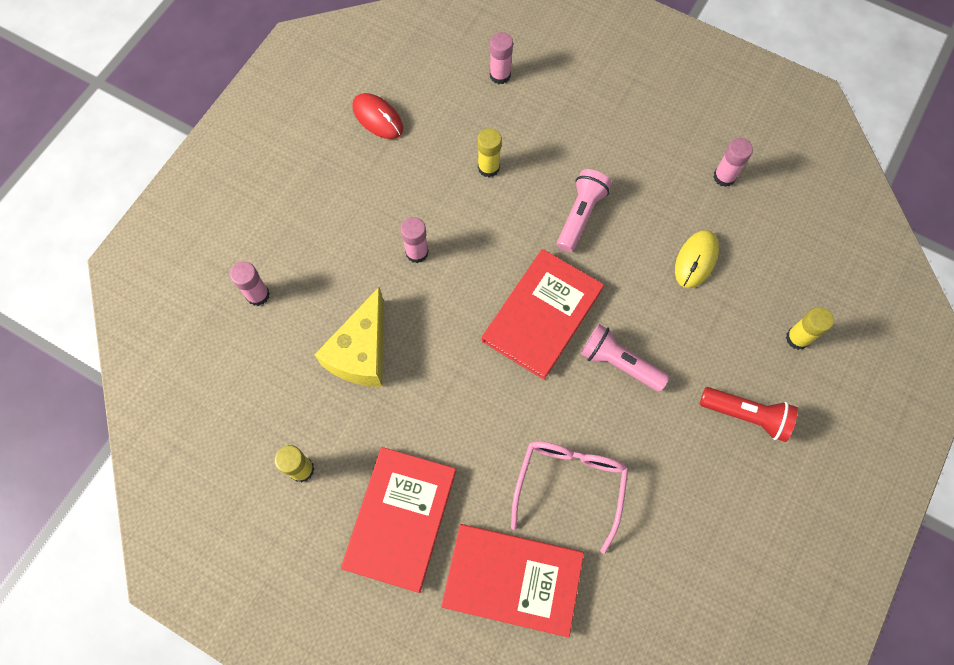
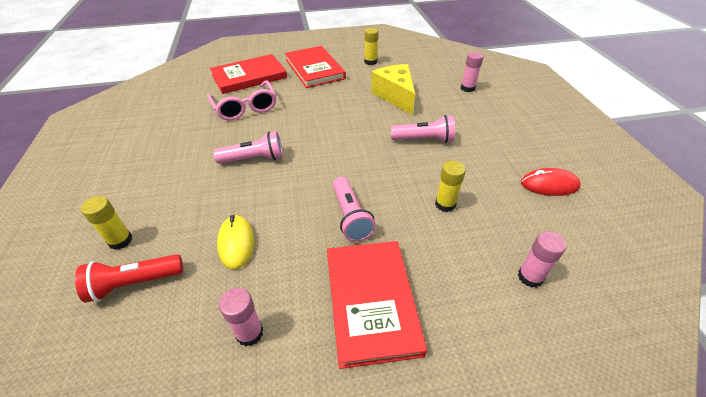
camera: 140 degrees right, 25 degrees down
pink glue stick [400,217,429,263] -> pink flashlight [391,115,455,143]
red book [482,249,604,380] -> red book moved to [327,241,427,369]
red flashlight [700,387,798,442] -> red flashlight moved to [75,254,183,303]

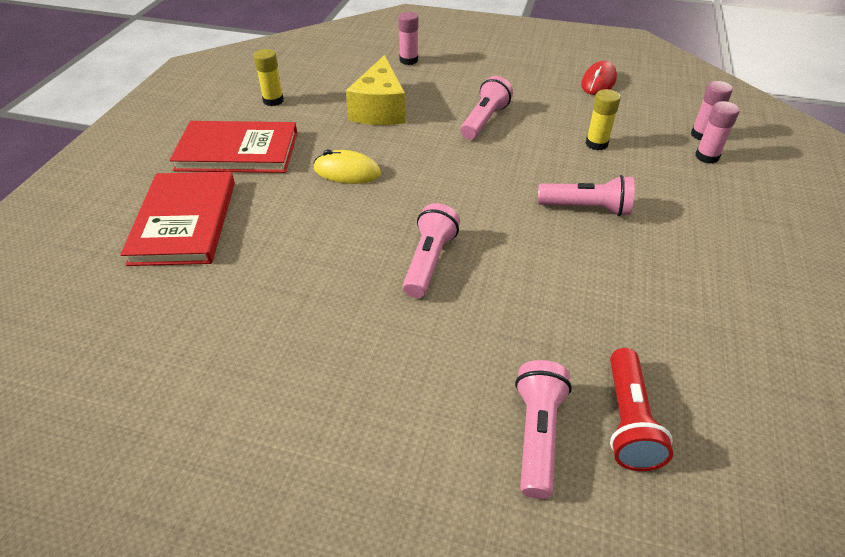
camera: 65 degrees left, 0 degrees up
yellow glue stick [81,196,132,250] -> pink flashlight [515,360,572,499]
pink glasses [207,80,276,121] -> none
yellow mouse [217,215,254,270] -> yellow mouse moved to [314,149,381,184]
pink glue stick [219,288,263,347] -> pink glue stick moved to [695,101,740,163]
red book [327,241,427,369] -> none
yellow cheese [371,64,415,115] -> yellow cheese turned 90 degrees counterclockwise [346,55,406,125]

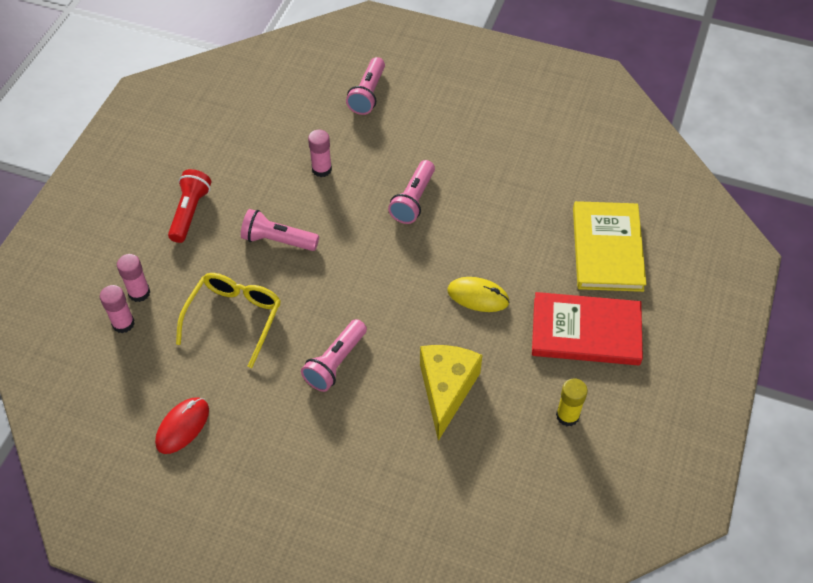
camera: 175 degrees left, 10 degrees up
red book [120,172,235,266] -> yellow book [573,201,647,292]
pink glue stick [398,12,418,65] -> pink glue stick moved to [308,130,332,177]
yellow glue stick [585,89,621,150] -> yellow glasses [176,273,281,368]
red flashlight [610,348,673,471] -> red flashlight moved to [168,169,211,243]

